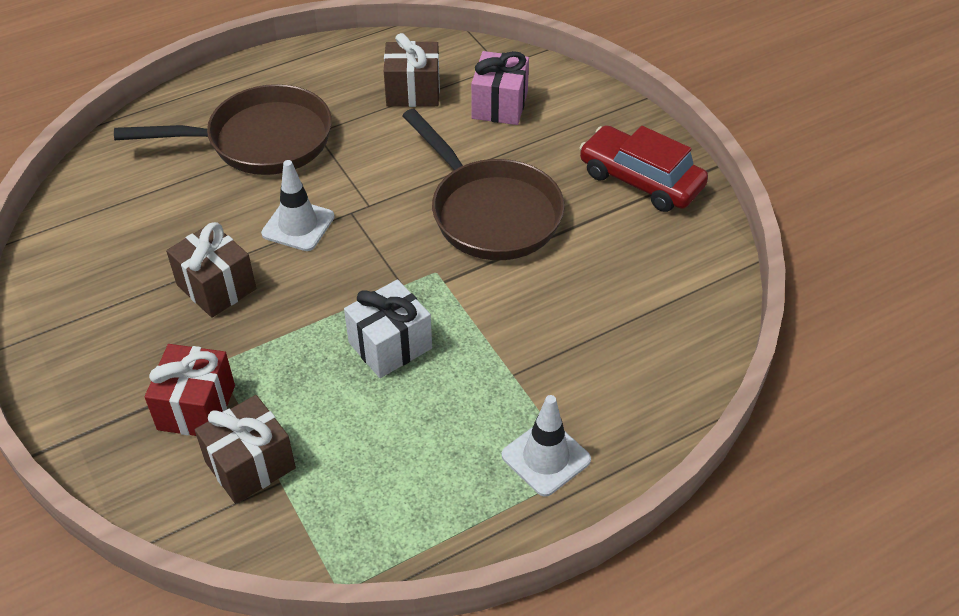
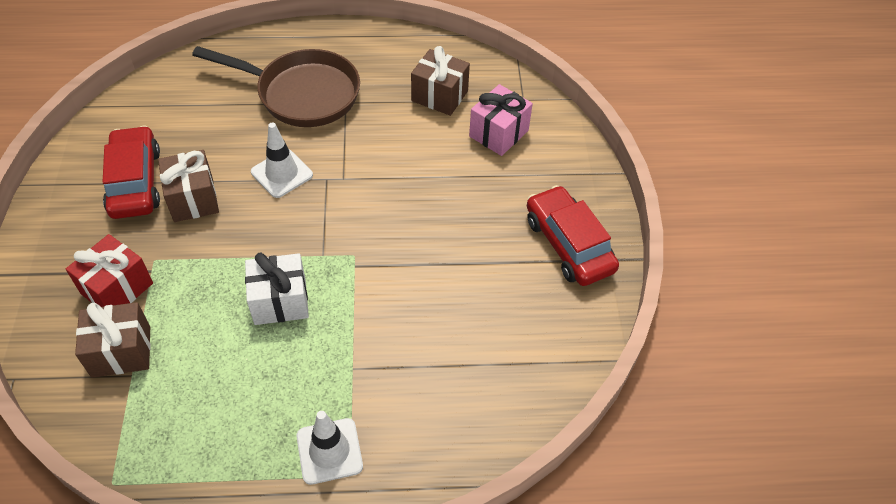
camera: 25 degrees right, 5 degrees up
brown pan [402,109,565,260] -> none
none -> red car [102,126,160,219]

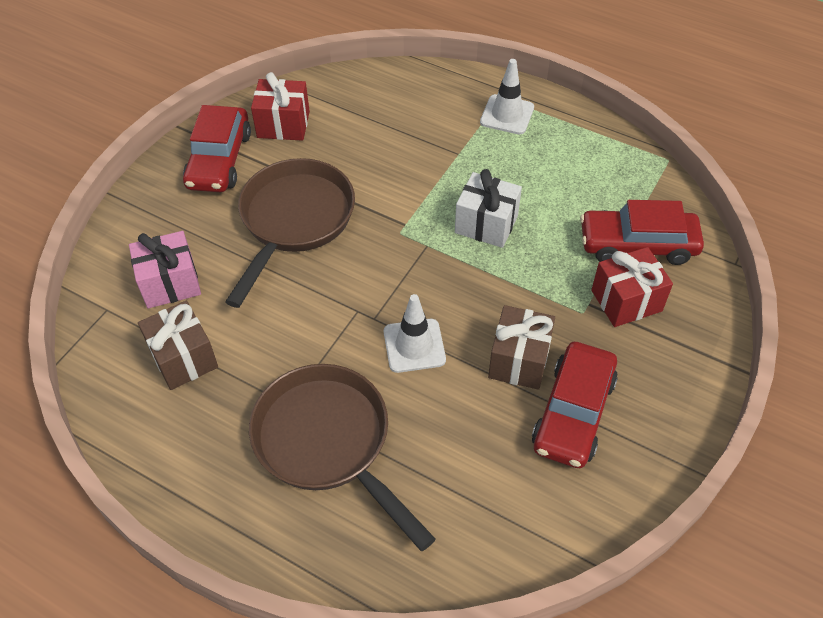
camera: 145 degrees left, 0 degrees up
brown gift [75,302,151,378] -> red car [580,200,704,265]
none -> brown pan [225,158,355,308]
none -> red gift [251,72,310,141]

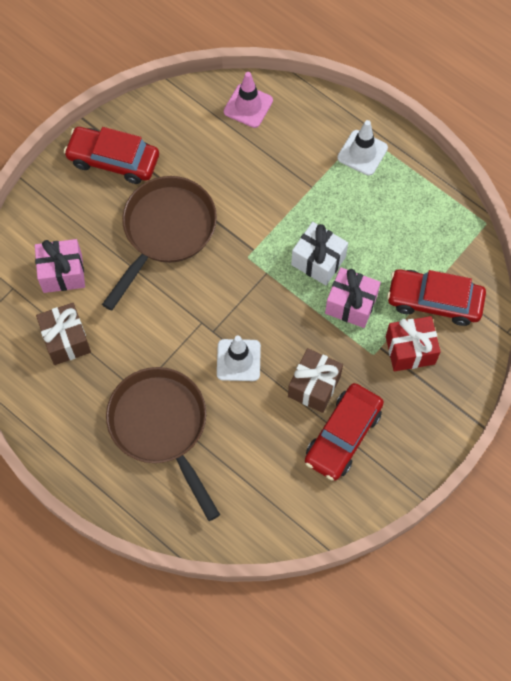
camera: 10 degrees right, 15 degrees up
red car [183,105,251,192] -> red car turned 90 degrees clockwise [64,127,159,184]
red gift [251,72,310,141] -> none
none -> pink traffic cone [224,72,273,128]
none -> pink gift [325,268,381,328]

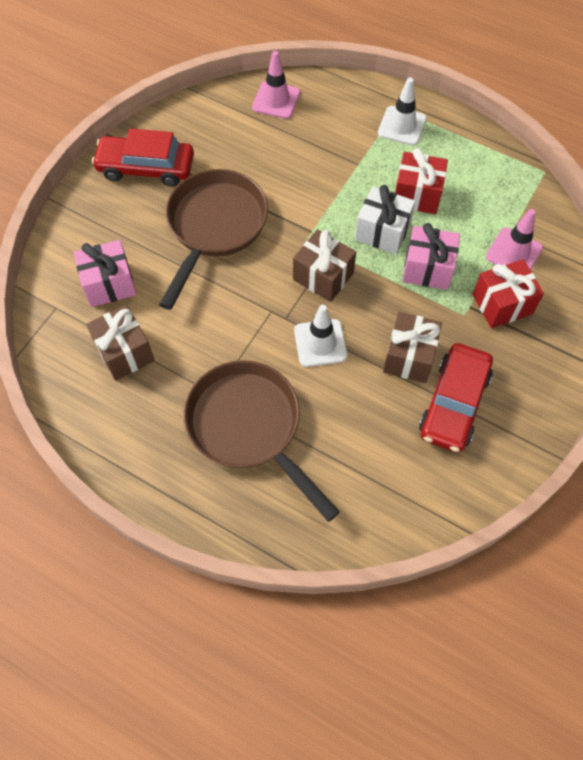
camera: 10 degrees left, 5 degrees down
red car [387,269,486,326] -> pink traffic cone [486,209,543,270]
none -> brown gift [293,229,356,302]
none -> red gift [395,148,448,214]

